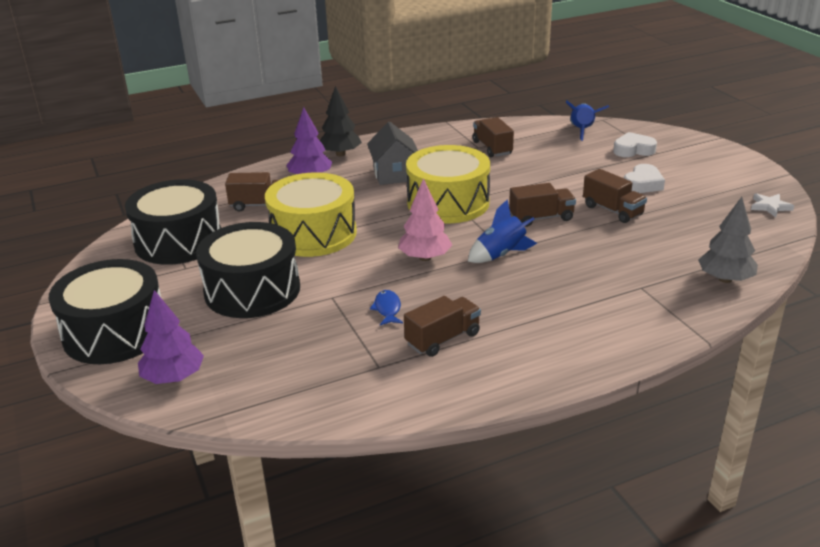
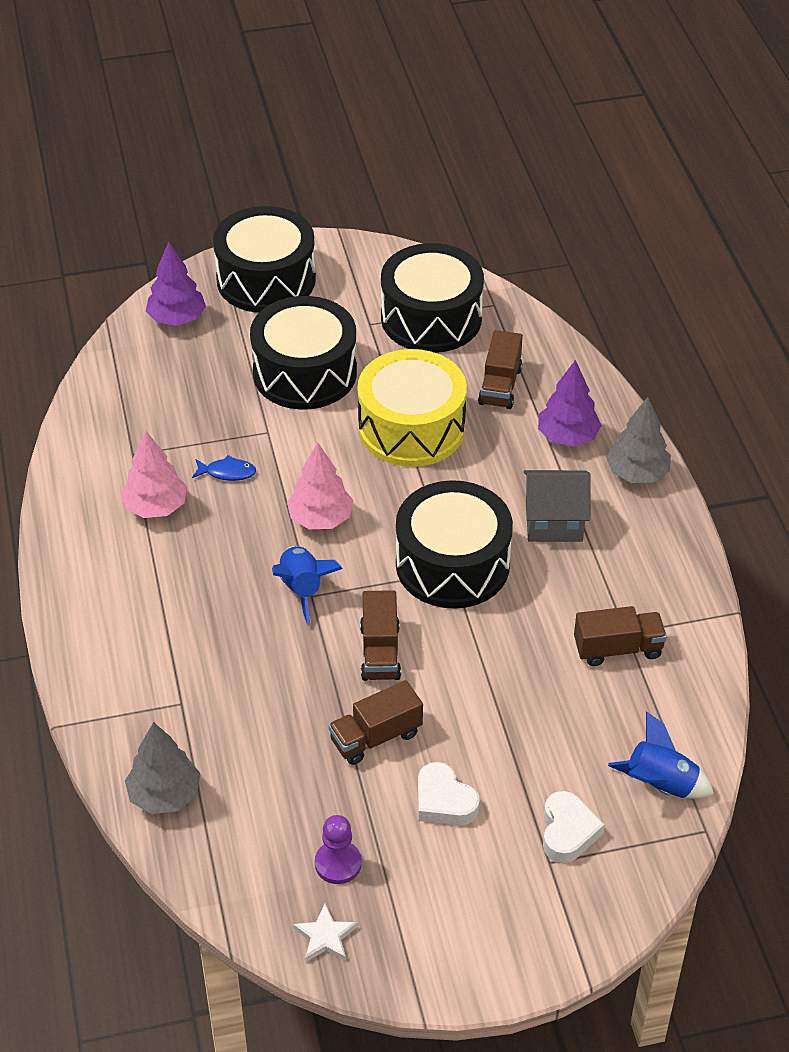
camera: 100 degrees right, 15 degrees up
black tree [320,86,362,156] -> grey tree [606,397,671,483]
brown truck [404,296,481,357] -> pink tree [121,431,187,518]
yellow drum [406,145,490,223] -> black drum [396,480,513,609]
none -> purple pawn [315,815,362,884]

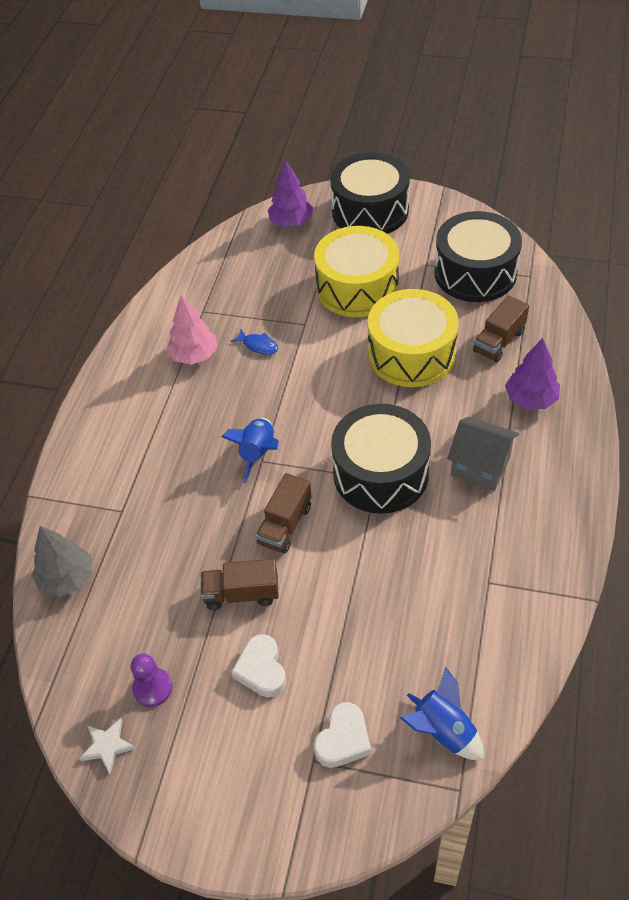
camera: 30 degrees right, 5 degrees up
black drum [250,296,357,409] -> yellow drum [314,226,399,317]
pink tree [287,442,353,529] -> none
brown truck [574,606,667,666] -> none
grey tree [606,397,671,483] -> none

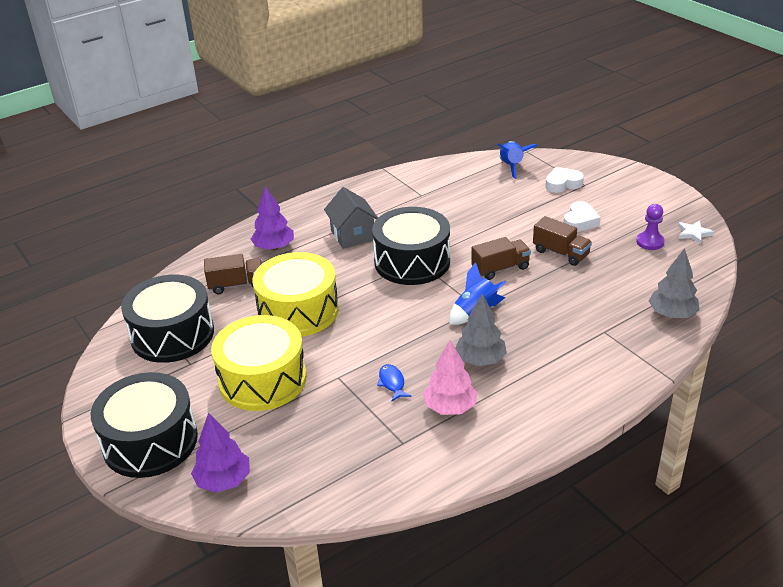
camera: 140 degrees left, 15 degrees down
none -> grey tree [455,294,507,366]

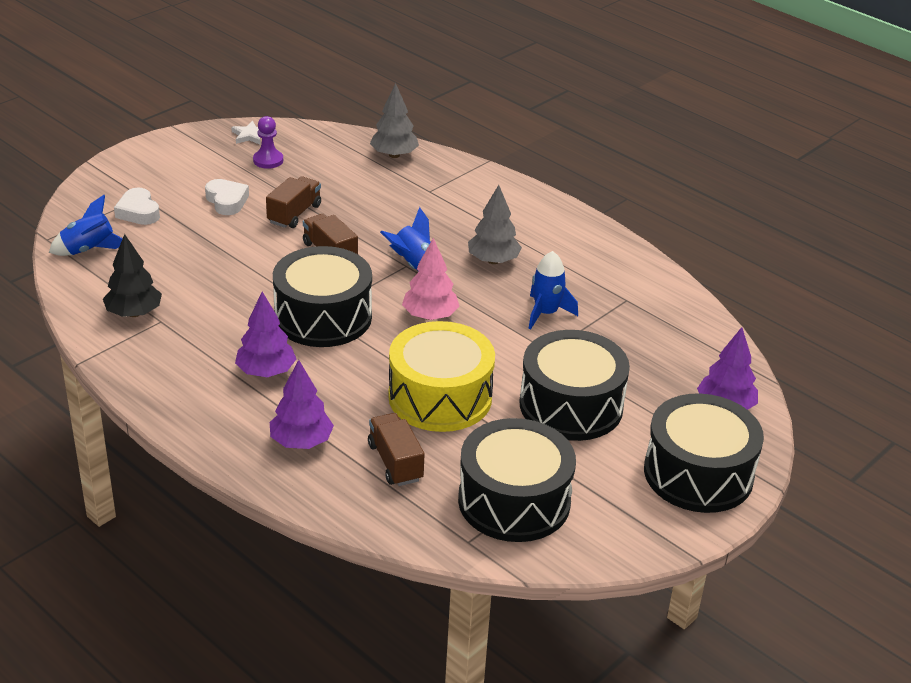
camera: 105 degrees left, 0 degrees up
yellow drum [211,315,307,411] -> black drum [520,330,630,441]
grey house [324,187,378,249] -> purple tree [235,292,296,377]
blue fish [377,364,411,402] -> blue rocket [528,251,578,330]
pink tree [423,340,477,415] -> pink tree moved to [402,238,459,320]
white heart [564,201,601,232] -> white heart turned 45 degrees clockwise [205,179,249,215]
none -> black tree [103,234,162,317]

